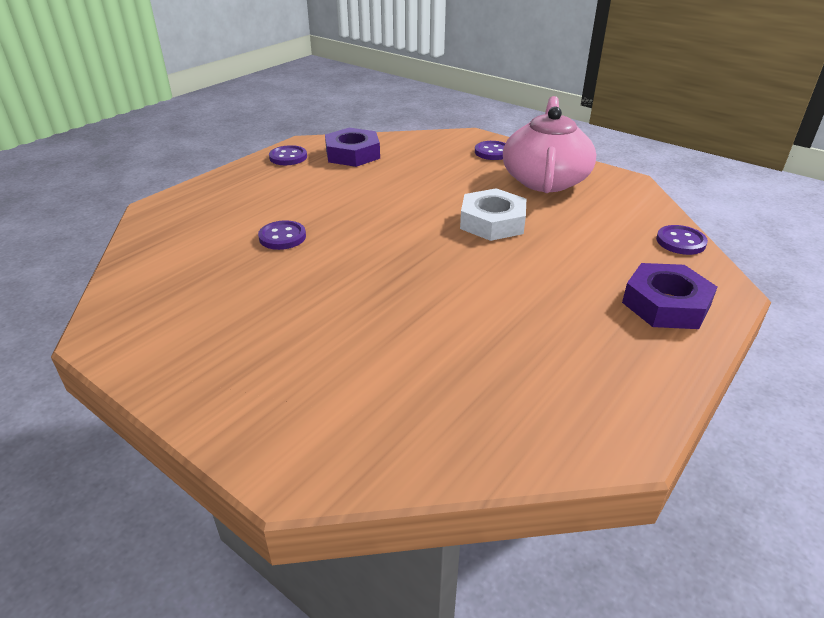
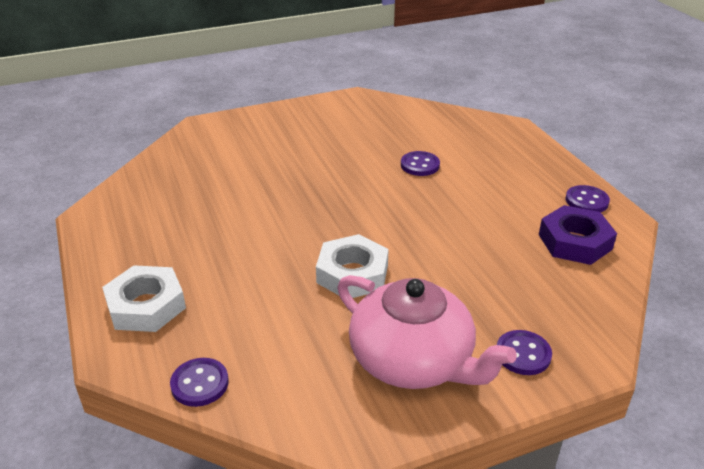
camera: 120 degrees right, 0 degrees up
purple nut [622,263,717,329] -> white nut [102,265,186,332]

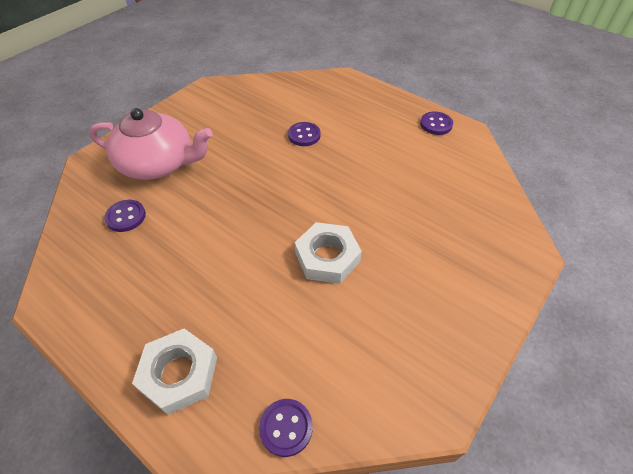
camera: 30 degrees left, 15 degrees up
pink teapot [337,275,517,389] -> pink teapot moved to [89,108,213,180]
purple button [497,330,552,375] -> purple button moved to [104,200,146,232]
purple nut [539,205,617,265] -> none

